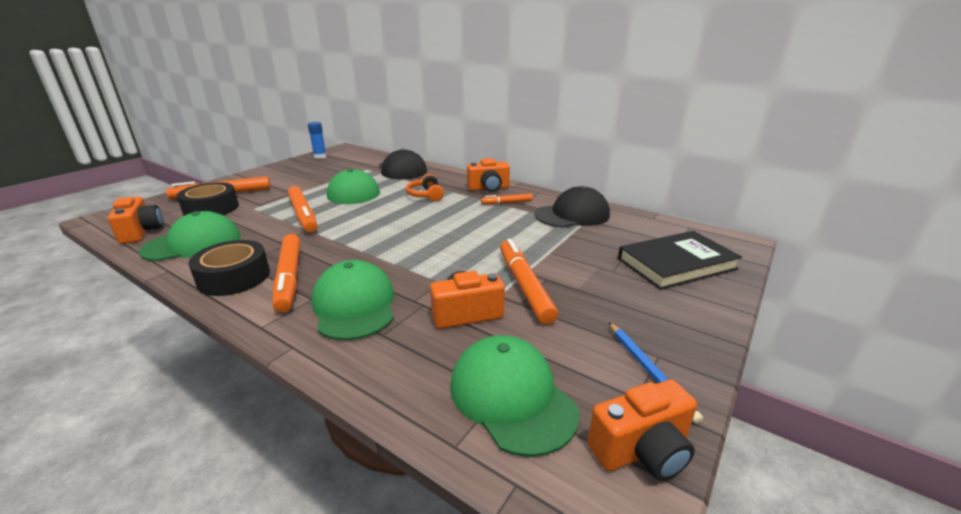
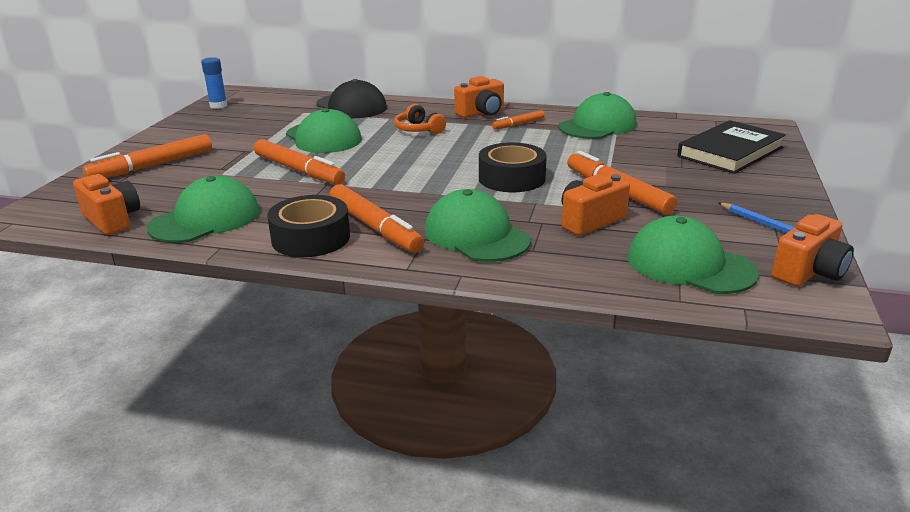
camera: 20 degrees left, 0 degrees up
black tape [177,182,239,215] -> black tape moved to [479,143,547,192]
black cap [535,186,610,228] -> green cap [558,92,637,139]

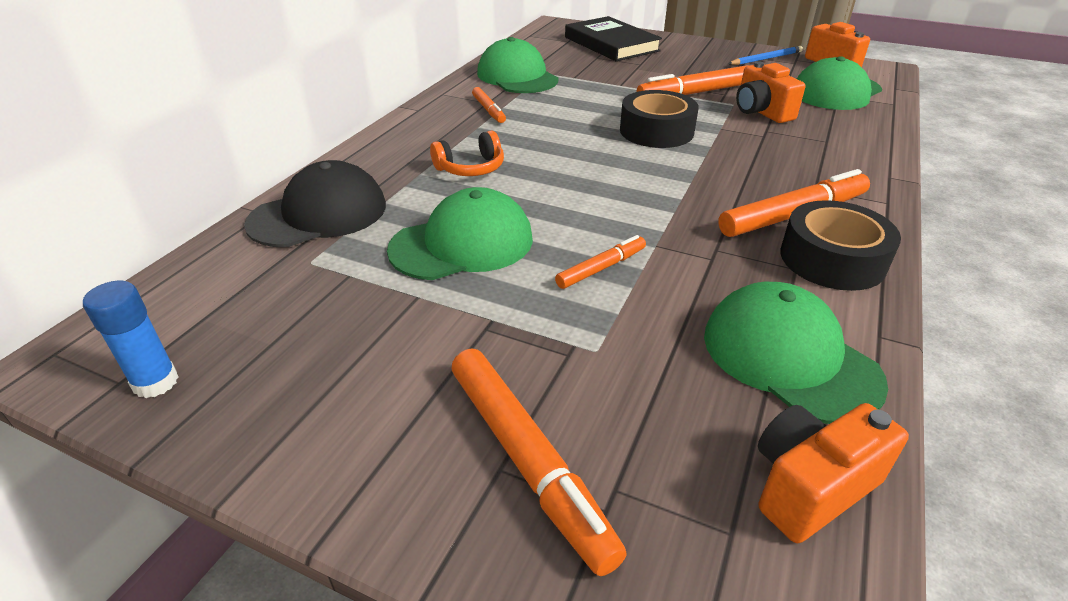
camera: 80 degrees left, 10 degrees up
orange marker [254,139,345,185] -> orange marker [555,235,646,289], size x0.55
green cap [425,189,531,262] -> none
orange camera [454,76,504,118] -> none

